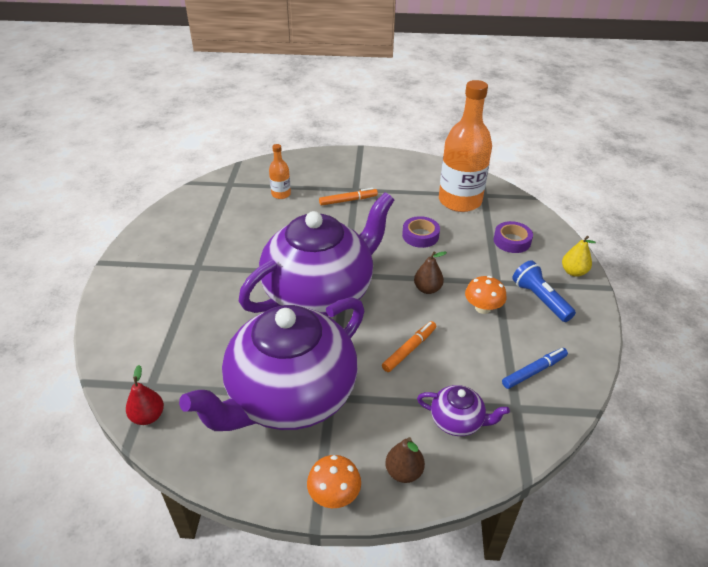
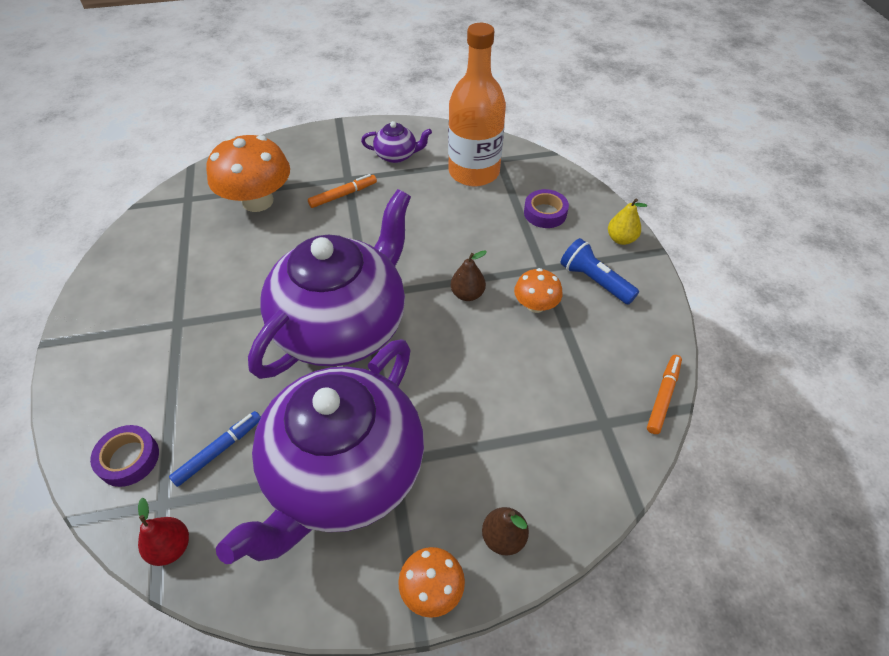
camera: 15 degrees left, 10 degrees up
orange bottle [269,144,291,199] -> orange mushroom [206,135,290,212]
orange marker [382,321,436,372] -> orange marker moved to [647,355,682,434]
purple tape [402,216,440,248] -> purple tape moved to [90,425,159,487]
purple teapot [417,385,510,436] -> purple teapot moved to [361,121,432,163]
blue marker [502,348,568,389] -> blue marker moved to [169,411,261,487]

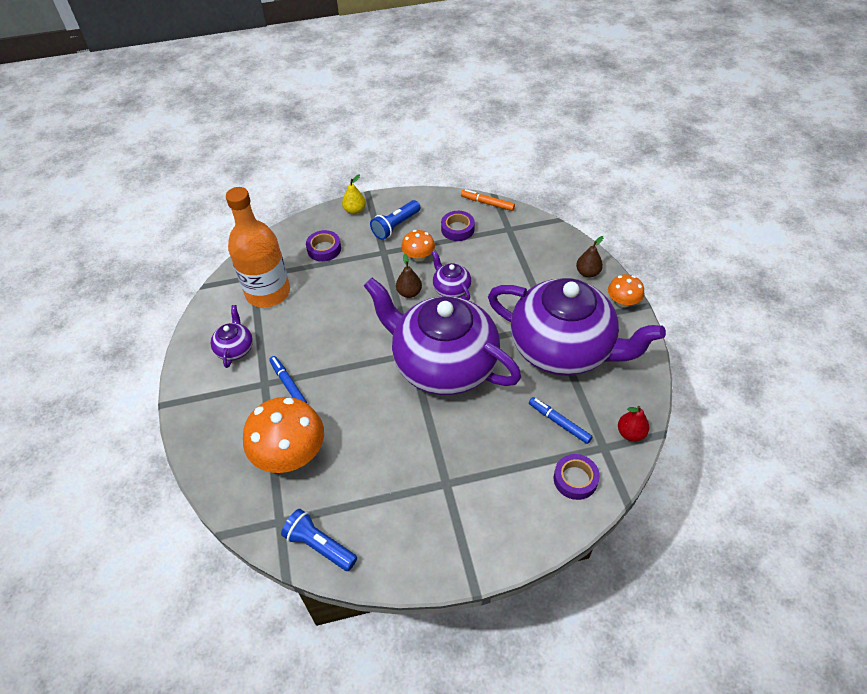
camera: 90 degrees left, 0 degrees up
orange marker [308,174,377,208] -> blue marker [269,356,307,403]
none -> blue flashlight [281,509,357,571]
none -> purple teapot [432,251,471,300]
none -> purple tape [441,211,475,241]

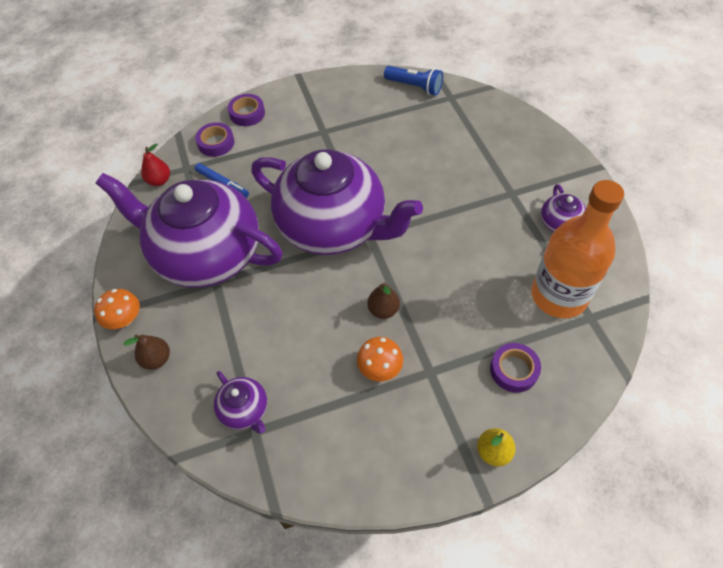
camera: 175 degrees right, 5 degrees up
orange mushroom [243,397,324,473] -> none
blue marker [269,356,307,403] -> none
blue flashlight [370,200,420,240] -> none
purple teapot [432,251,471,300] -> purple teapot moved to [214,371,267,434]
purple tape [441,211,475,241] -> purple tape moved to [228,94,265,126]
orange marker [461,189,515,211] -> none

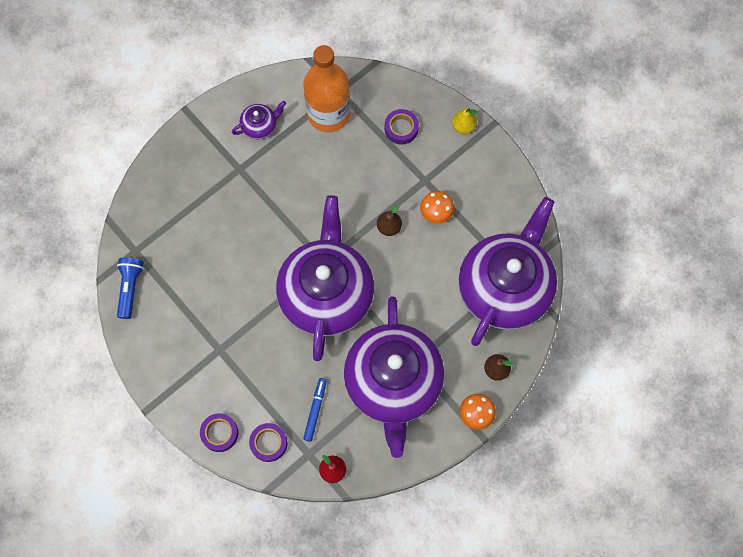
camera: 115 degrees left, 15 degrees up
purple teapot [214,371,267,434] -> purple teapot [459,197,557,346], size x2.50

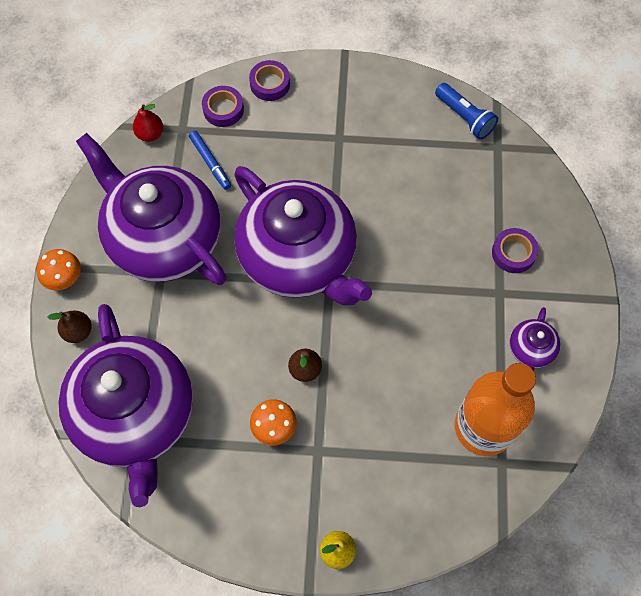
camera: 135 degrees right, 5 degrees down
purple tape [384,109,419,145] -> purple tape moved to [492,228,539,273]

